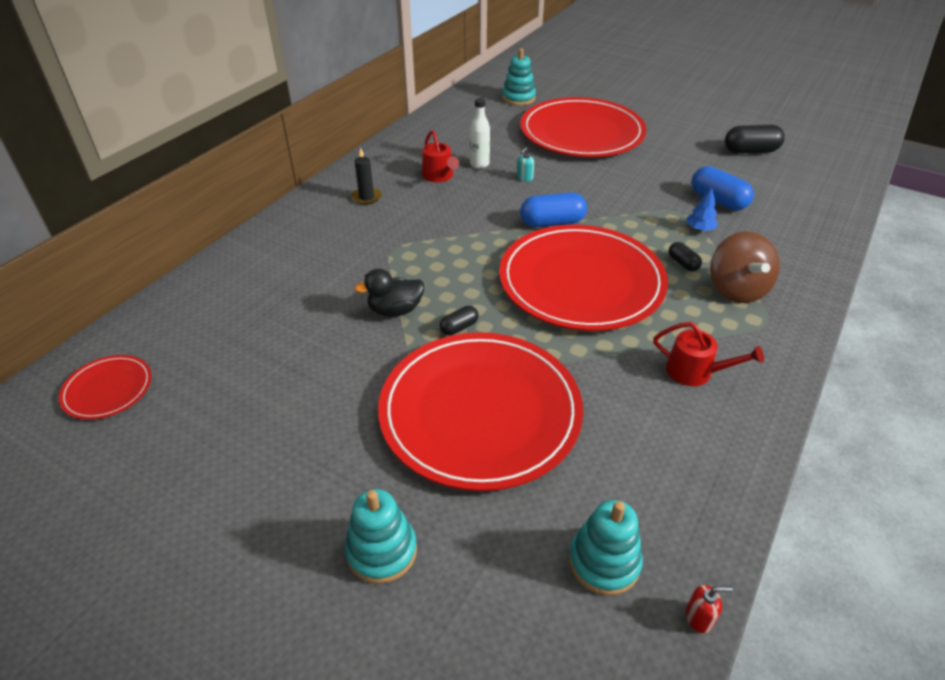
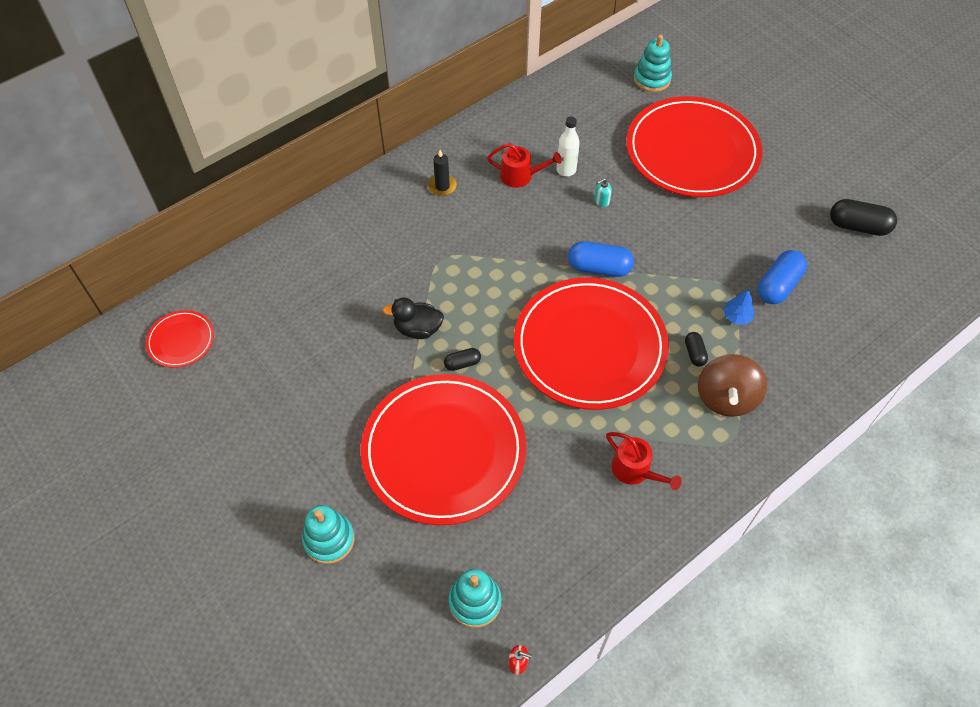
camera: 20 degrees right, 15 degrees up
red watering can [422,130,459,182] -> red watering can turned 75 degrees counterclockwise [487,143,562,188]
blue capsule [692,166,754,210] -> blue capsule turned 60 degrees clockwise [758,250,807,304]

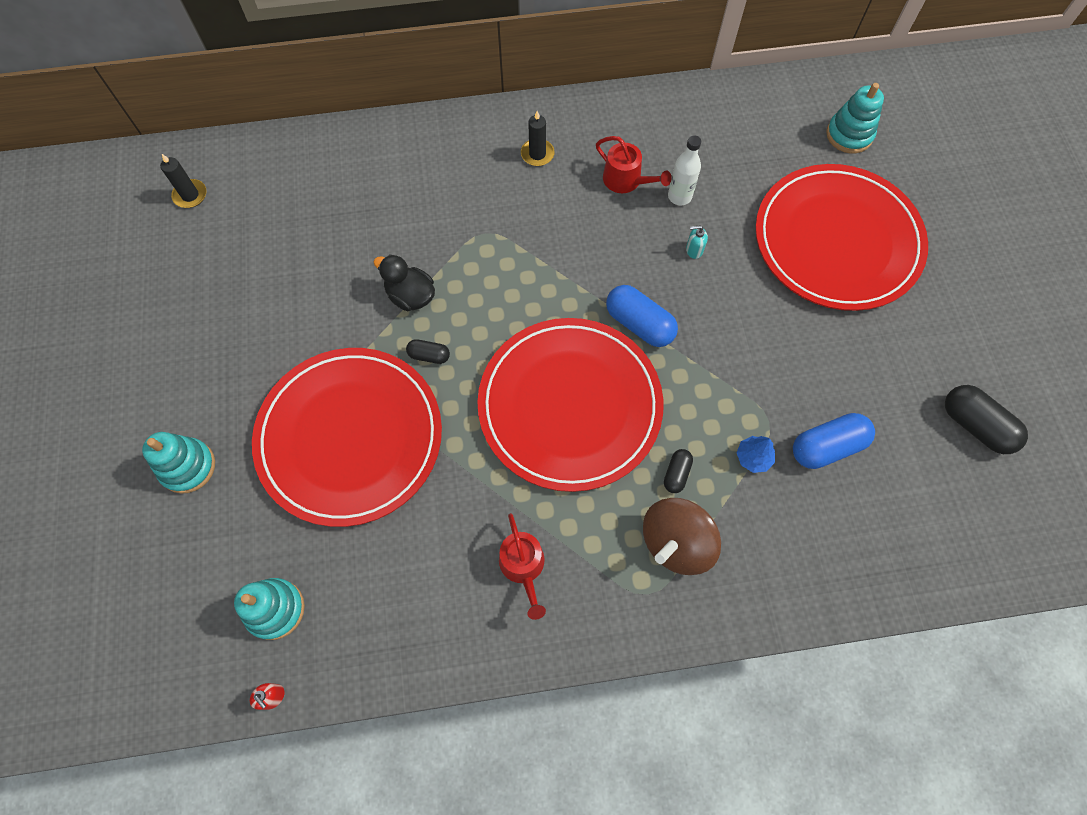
camera: 30 degrees right, 10 degrees up
red plate [146,310,214,368] -> black candle [160,154,207,208]

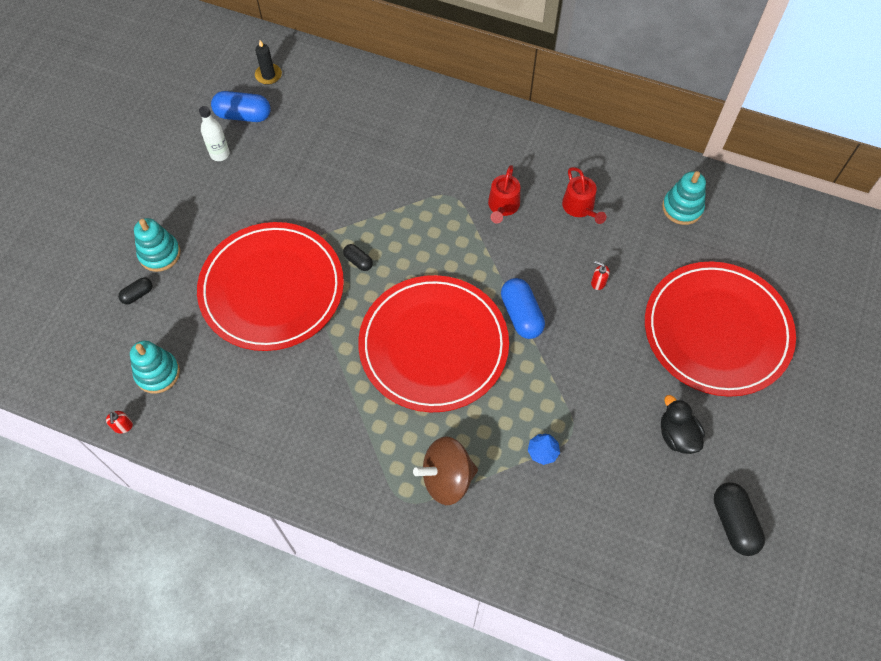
camera: 30 degrees right, 5 degrees down
black duck [374,254,435,311] -> black duck moved to [661,395,705,454]
red watering can [499,513,546,620] -> red watering can moved to [488,165,520,223]
black candle [521,111,555,166] -> none
black capsule [664,449,693,493] -> black capsule moved to [118,277,152,305]
white bottle [668,135,701,206] -> white bottle moved to [199,106,230,161]
turquoise soap dispenser [686,225,708,259] -> red soap dispenser [591,261,610,290]
blue capsule [793,413,875,469] -> blue capsule moved to [211,91,271,122]
turquoise stacking toy [826,83,884,153] -> turquoise stacking toy moved to [662,171,706,225]

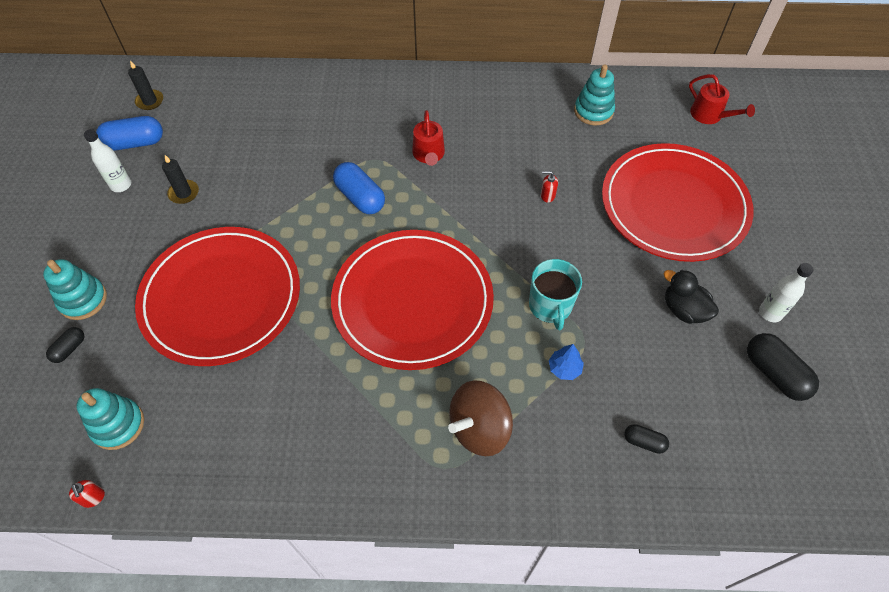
camera: 20 degrees left, 5 degrees down
black capsule [343,244,373,271] -> black capsule moved to [624,424,669,454]
blue capsule [501,278,545,339] -> blue capsule moved to [333,162,385,214]
red watering can [562,167,606,224] -> red watering can moved to [689,74,755,124]
none -> black candle [162,155,199,204]
none -> turquoise mug [529,259,582,330]
none -> white bottle [759,263,814,322]

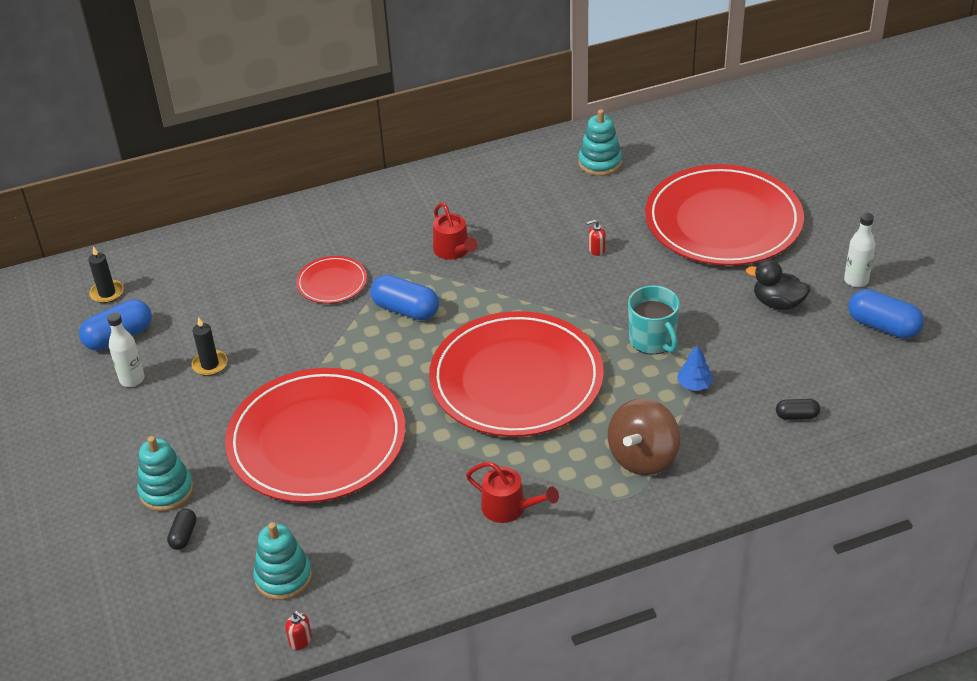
camera: 20 degrees left, 15 degrees down
red watering can [689,74,755,124] -> red watering can moved to [466,462,559,523]
black capsule [747,333,819,401] -> blue capsule [848,289,924,339]
none -> red plate [296,256,367,304]

